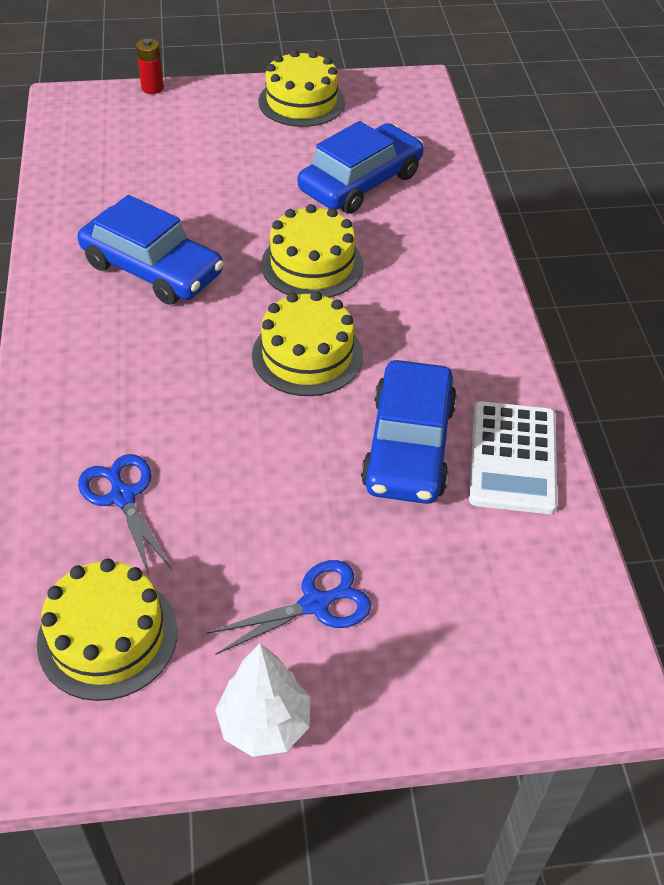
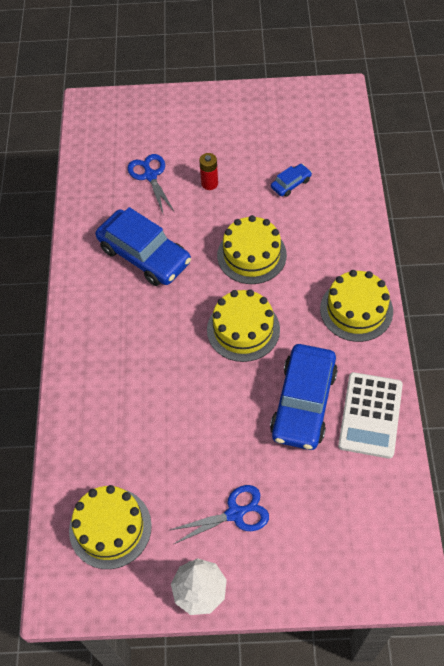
camera: 10 degrees right, 10 degrees up
blue scissors [78,454,172,575] -> blue scissors moved to [128,154,174,216]
red battery [136,39,164,94] -> red battery moved to [199,153,218,190]
yellow cake [259,50,345,127] -> yellow cake moved to [320,270,393,342]
blue car [298,121,424,214] -> blue car [271,164,312,197], size x0.45

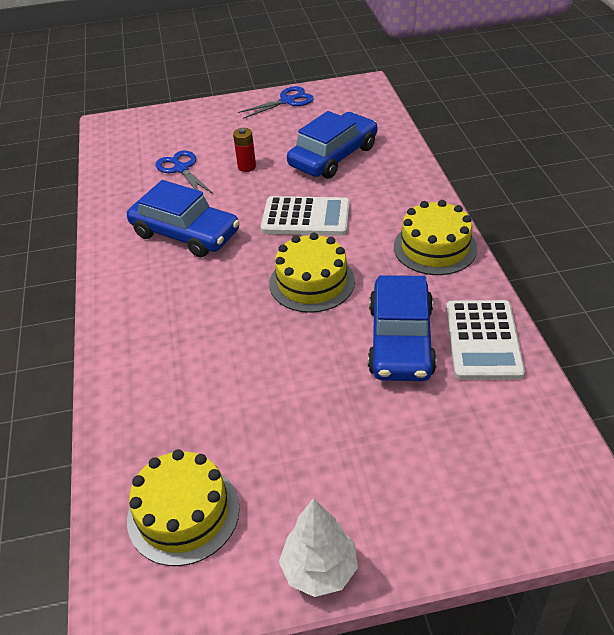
camera: 10 degrees left, 15 degrees down
blue scissors [170,485,269,544] -> blue scissors moved to [238,86,314,119]
yellow cake [217,215,287,284] -> white calculator [261,196,350,236]
blue car [271,164,312,197] -> blue car [287,111,377,179], size x2.20

